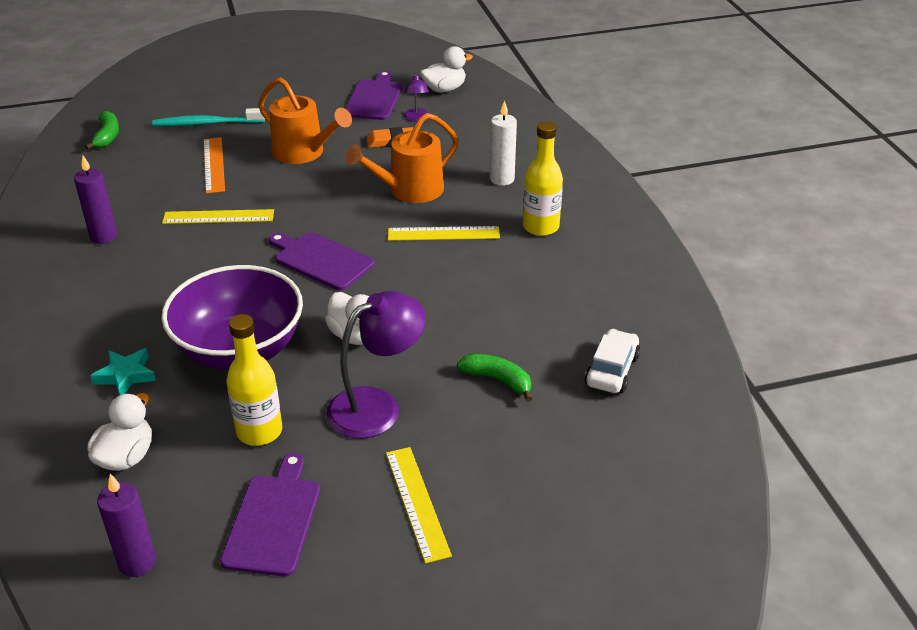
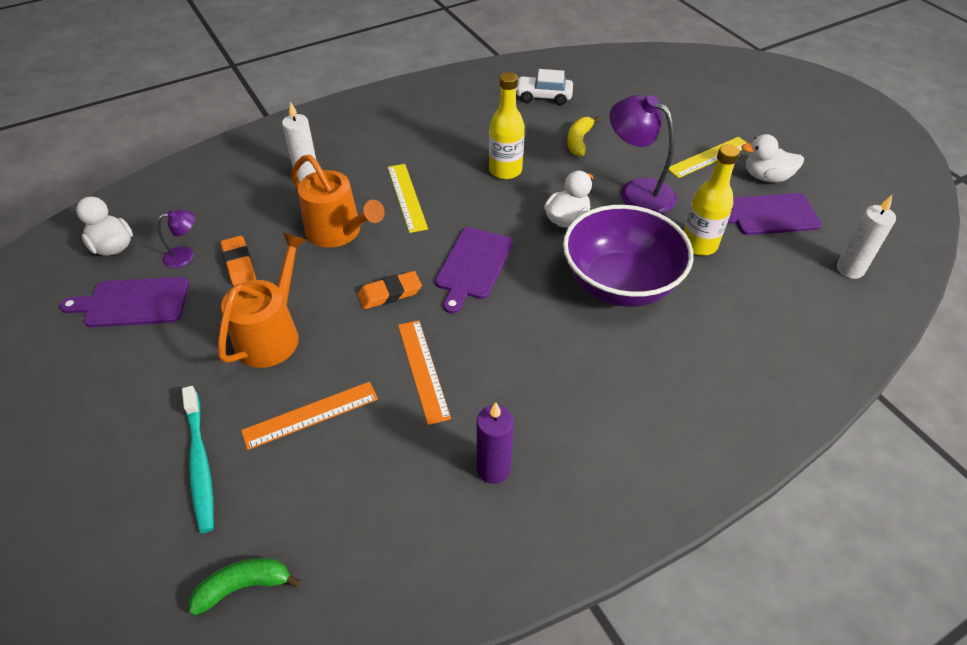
camera: 105 degrees left, 10 degrees up
white duck [87,393,152,471] -> white duck moved to [741,134,804,182]
turquoise star [90,348,156,395] -> none
purple candle [97,474,156,577] -> white candle [837,195,896,279]
yellow ruler [162,209,274,224] -> orange ruler [398,320,451,425]
green banana [457,354,533,402] -> yellow banana [567,117,600,156]
yellow bottle [523,121,563,236] -> yellow bottle moved to [489,72,525,179]
none -> orange eraser [358,271,422,309]

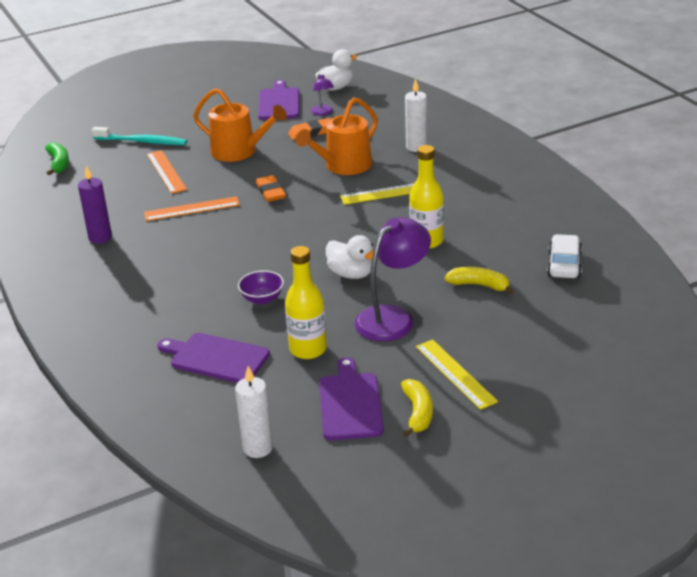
camera: 95 degrees right, 15 degrees down
turquoise toothbrush [182,386,214,533] -> turquoise toothbrush turned 150 degrees counterclockwise [92,127,187,145]
purple cutting board [435,227,513,314] -> purple cutting board moved to [157,333,270,383]
purple bowl [563,205,693,307] -> purple bowl [238,270,284,304], size x0.41
white duck [741,134,804,182] -> yellow banana [401,379,433,437]

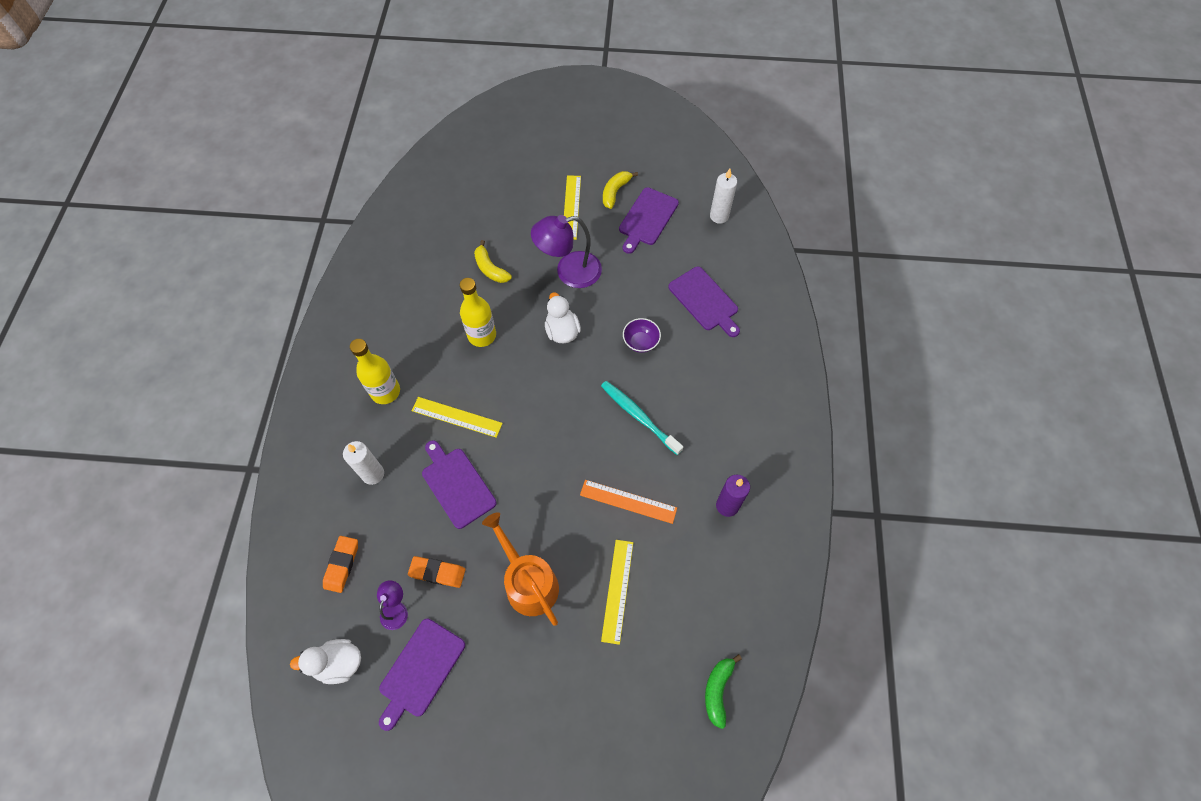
camera: 150 degrees left, 30 degrees up
turquoise toothbrush [92,127,187,145] -> turquoise toothbrush moved to [601,381,683,455]
orange ruler [147,150,187,194] -> yellow ruler [601,540,633,645]
orange eraser [256,175,286,202] -> orange eraser moved to [323,536,358,593]
yellow bottle [285,246,327,359] -> yellow bottle moved to [350,339,400,404]
orange watering can [296,97,378,175] -> purple cutting board [422,440,496,529]
white car [547,234,582,278] -> none

